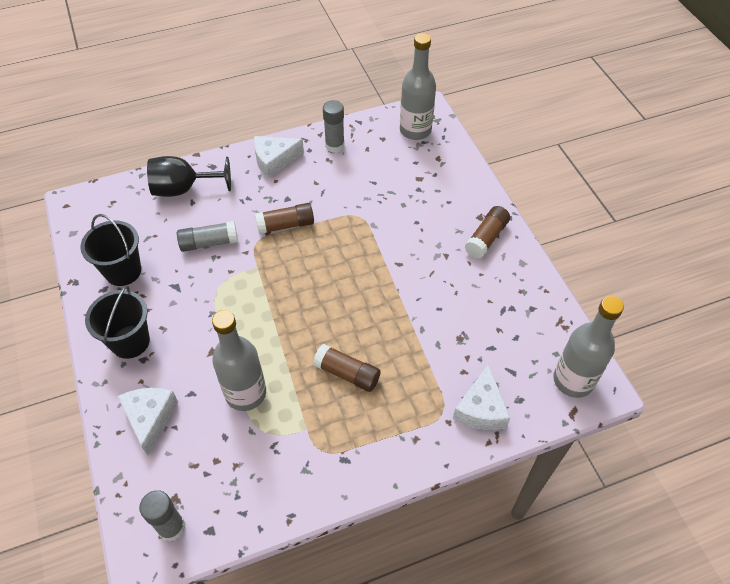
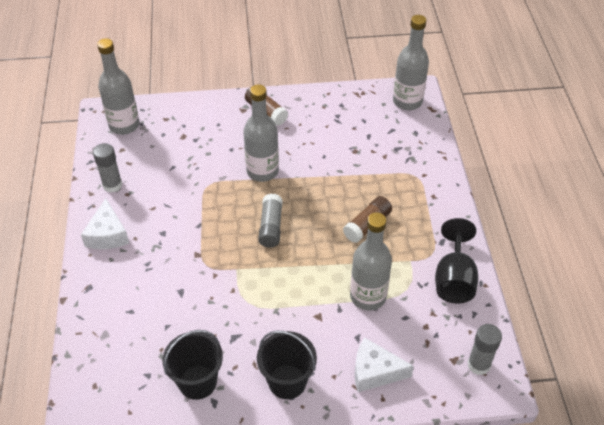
camera: 75 degrees left, 5 degrees down
black goblet [147,156,231,197] -> black goblet moved to [435,218,478,303]
grey glue stick [177,221,238,252] -> grey glue stick moved to [258,193,283,248]
brown glue stick [255,203,314,234] -> none
white cheese [453,364,511,430] -> none
none -> grey bottle [243,84,279,182]

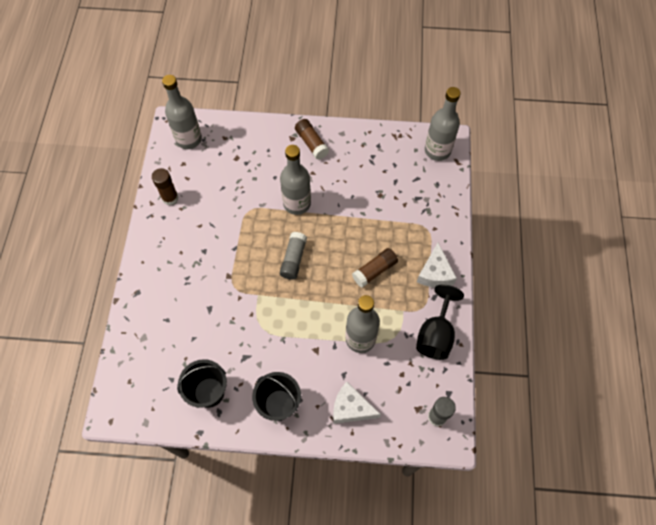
camera: 10 degrees right, 15 degrees up
white cheese [81,198,129,249] -> white cheese moved to [417,243,457,287]
grey glue stick [93,143,122,193] -> brown glue stick [152,168,179,205]

